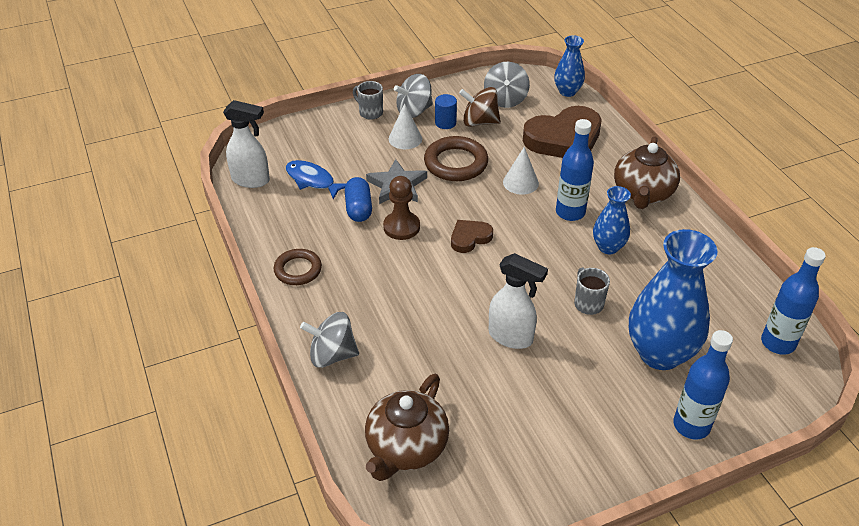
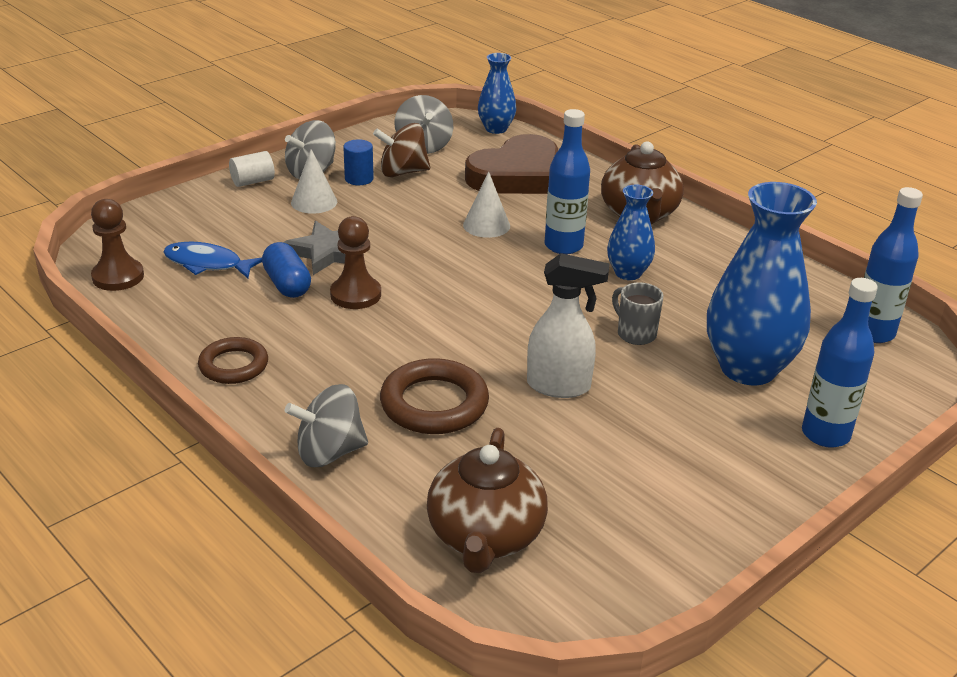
camera: 20 degrees left, 10 degrees down
white spray bottle [223,100,270,188] -> brown pawn [91,199,144,291]
grey mug [353,81,383,120] -> white cylinder [229,151,275,187]
brown ring [424,136,488,181] -> brown ring moved to [380,358,489,434]
brown heart [451,220,493,253] -> none

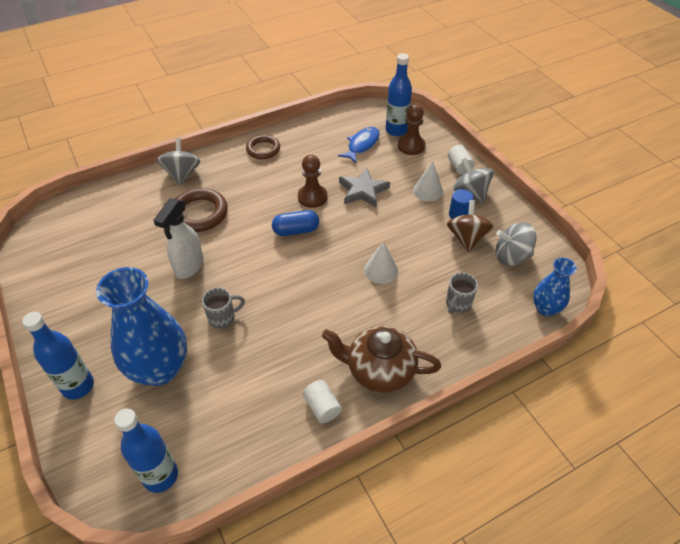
camera: 105 degrees right, 15 degrees up
brown pawn [91,199,144,291] -> brown pawn moved to [398,104,425,155]
blue capsule [262,242,311,298] -> blue capsule moved to [272,210,319,236]
brown teapot [427,428,548,573] -> none
brown heart [465,134,558,194] -> grey mug [446,272,478,314]
blue bottle [545,109,590,254] -> blue bottle moved to [386,53,412,136]
blue vase [607,185,655,280] -> none
none -> white cylinder [303,380,342,423]

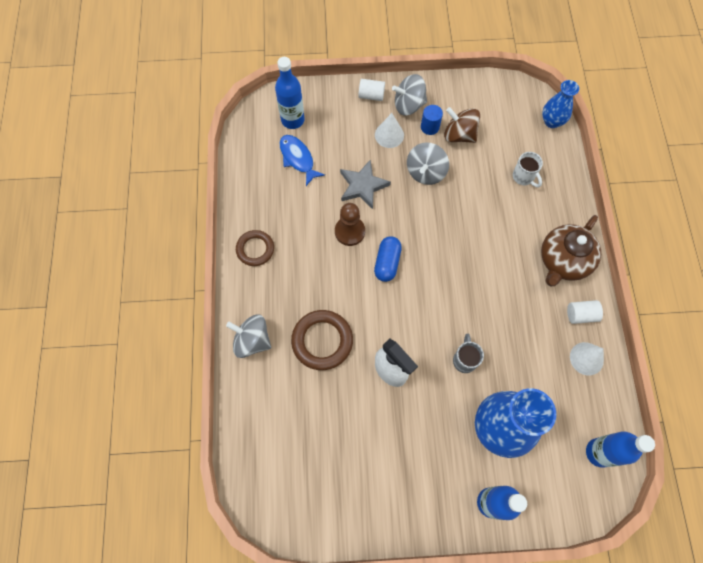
camera: 65 degrees left, 20 degrees up
white cone [364,241,398,284] -> white cone moved to [570,342,604,375]
brown pawn [398,104,425,155] -> none
grey mug [446,272,478,314] -> white mug [513,152,543,188]
grey spinning top [496,222,536,266] -> grey spinning top moved to [407,143,449,185]

